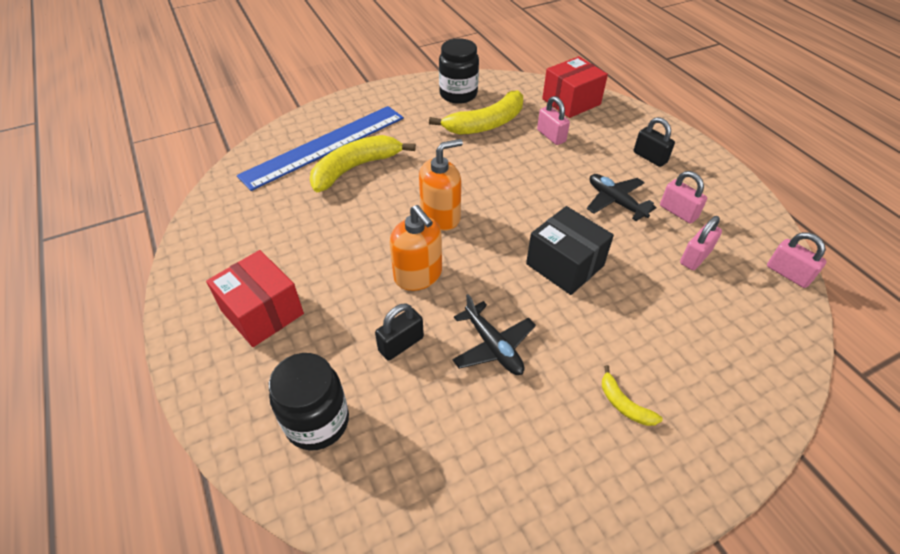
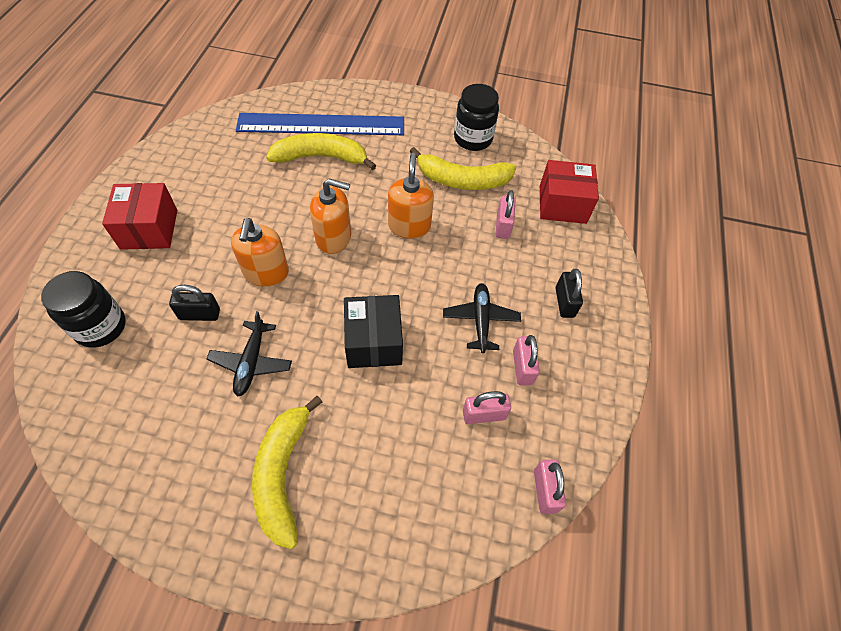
camera: 35 degrees right, 10 degrees up
yellow banana [602,365,663,426] -> yellow banana [252,396,322,549], size x2.16
none -> orange soap dispenser [388,153,434,239]

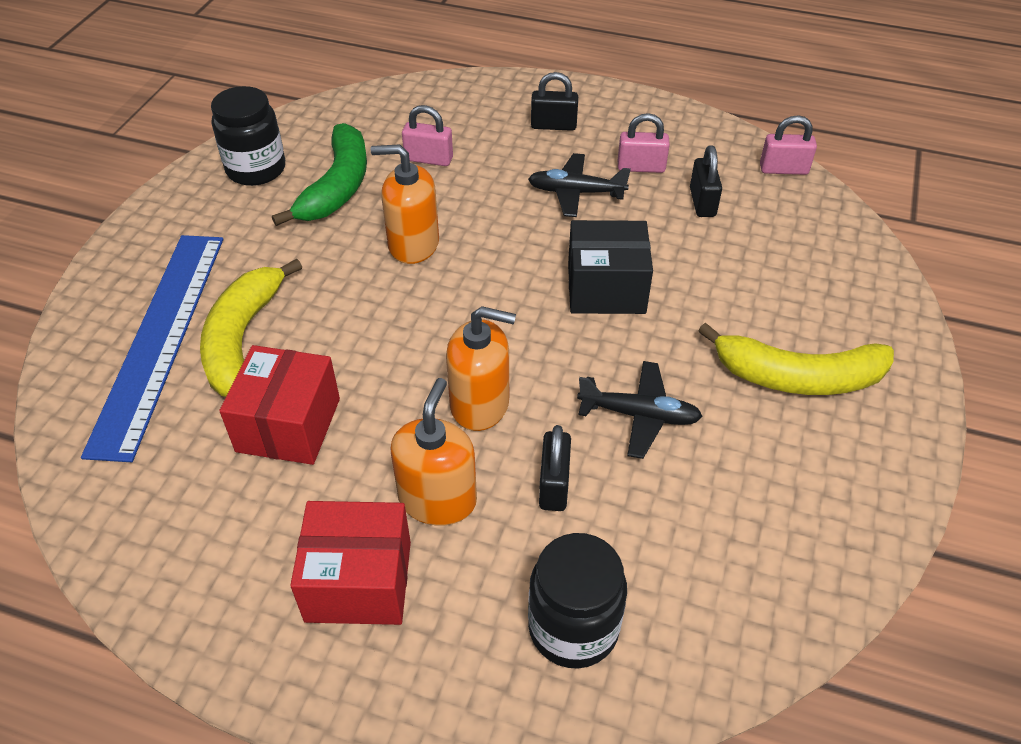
camera: 80 degrees left, 10 degrees down
orange soap dispenser [310,178,351,254] -> orange soap dispenser moved to [390,378,477,526]
yellow banana [410,147,517,190] -> green banana [272,123,367,226]
pink padlock [463,391,511,424] -> black padlock [690,145,722,217]
red box [540,160,599,224] -> red box moved to [219,345,340,465]

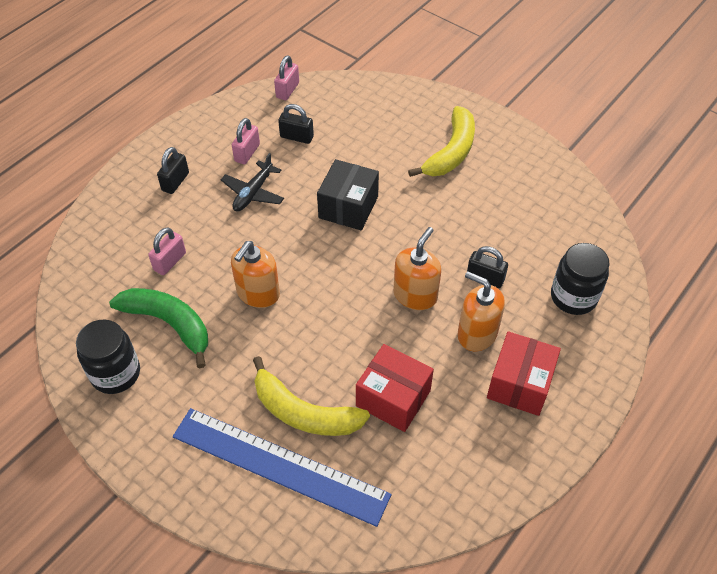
camera: 70 degrees left, 5 degrees up
black plane [577,361,703,459] -> none

